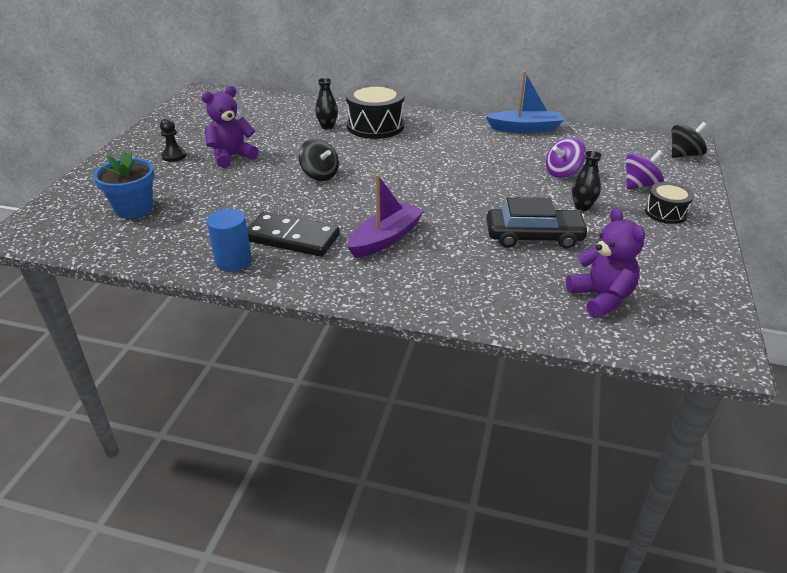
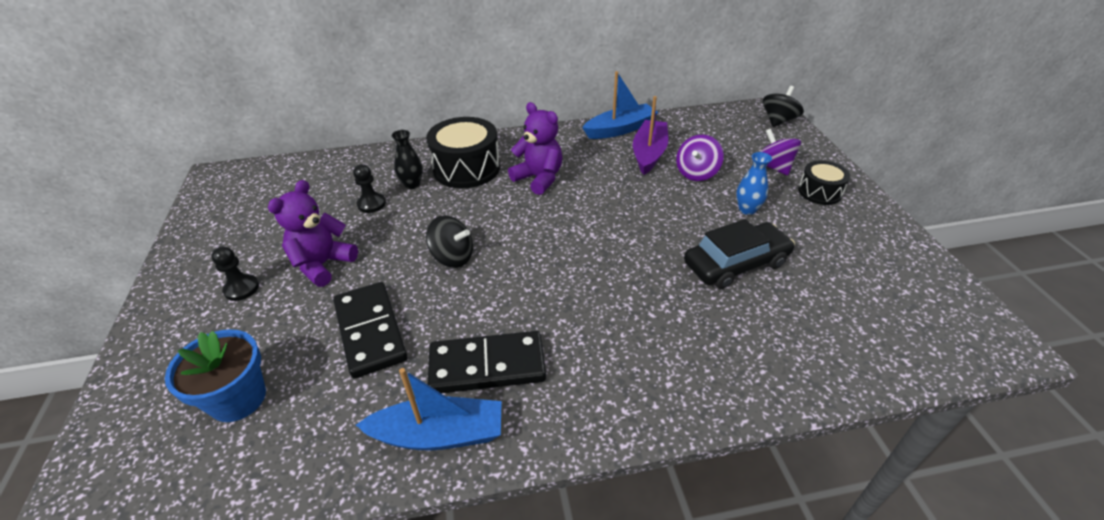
camera: 25 degrees left, 5 degrees up
blue cylinder [207,209,252,271] -> blue boat [356,368,502,451]
purple boat [347,174,424,258] -> purple boat moved to [633,96,668,175]
purple teddy bear [566,208,645,318] -> purple teddy bear moved to [508,102,562,195]
black vase [572,150,603,211] -> blue vase [736,152,772,215]
purple spinning top [625,150,664,189] -> purple spinning top turned 60 degrees counterclockwise [760,128,801,176]
none -> black domino [333,282,408,379]
none -> black pawn [353,164,386,213]

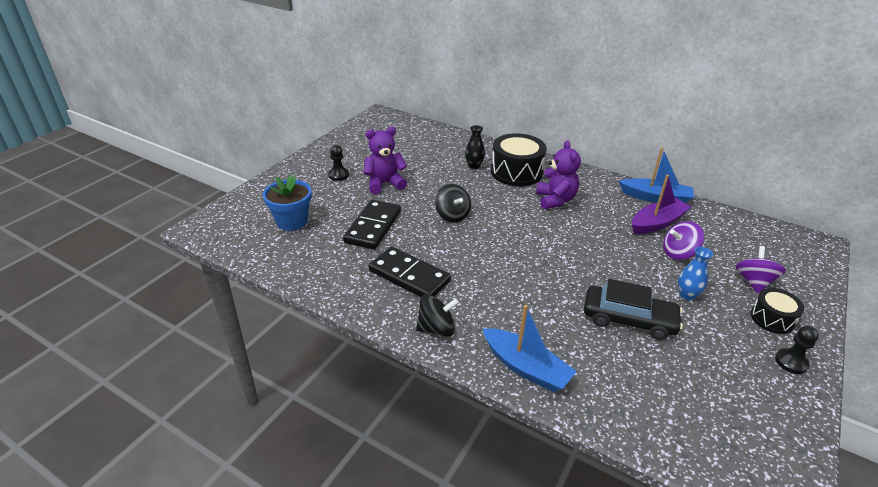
camera: 40 degrees right, 5 degrees down
black pawn [353,164,386,213] -> black pawn moved to [775,326,819,374]
blue boat [356,368,502,451] -> blue boat moved to [483,305,577,392]
black spinning top [763,86,804,127] -> black spinning top moved to [416,294,459,337]

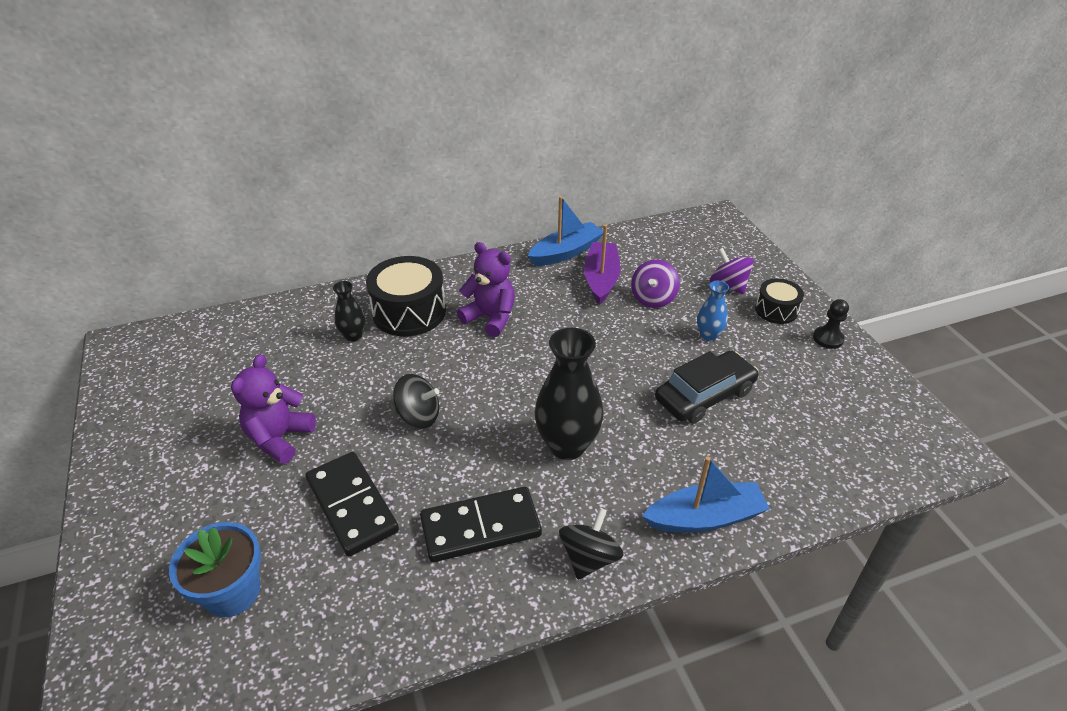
camera: 50 degrees left, 5 degrees up
black pawn [328,145,349,181] -> none
none -> black vase [535,328,603,460]

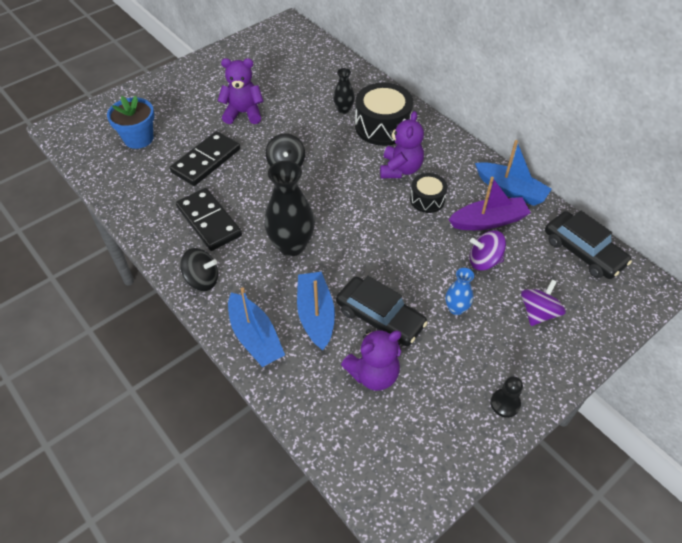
camera: 70 degrees right, 10 degrees up
black drum [755,278,804,324] -> black drum moved to [410,173,448,213]
none -> blue boat [297,272,335,350]
none -> purple teddy bear [341,329,402,391]
none -> black car [545,211,632,279]

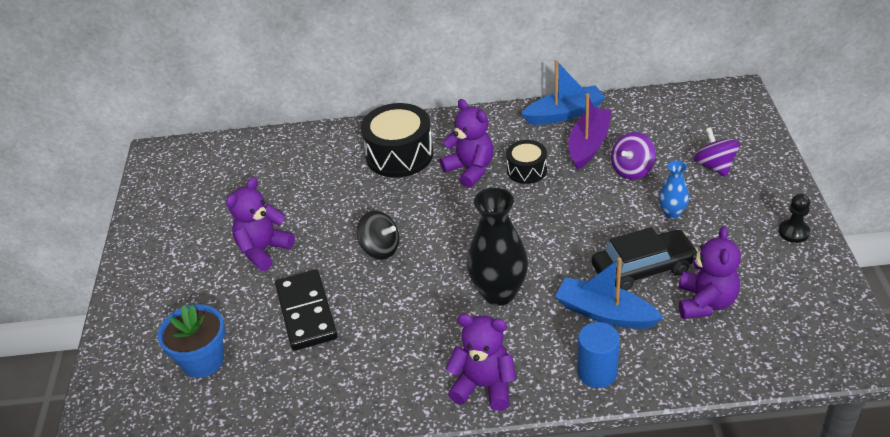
camera: 50 degrees left, 10 degrees down
black domino [176,188,242,251] -> none
black spinning top [180,248,218,291] -> purple teddy bear [445,314,516,411]
blue boat [228,287,285,367] -> blue cylinder [577,322,620,388]
black vase [333,68,355,114] -> none
black car [545,211,632,279] -> none

